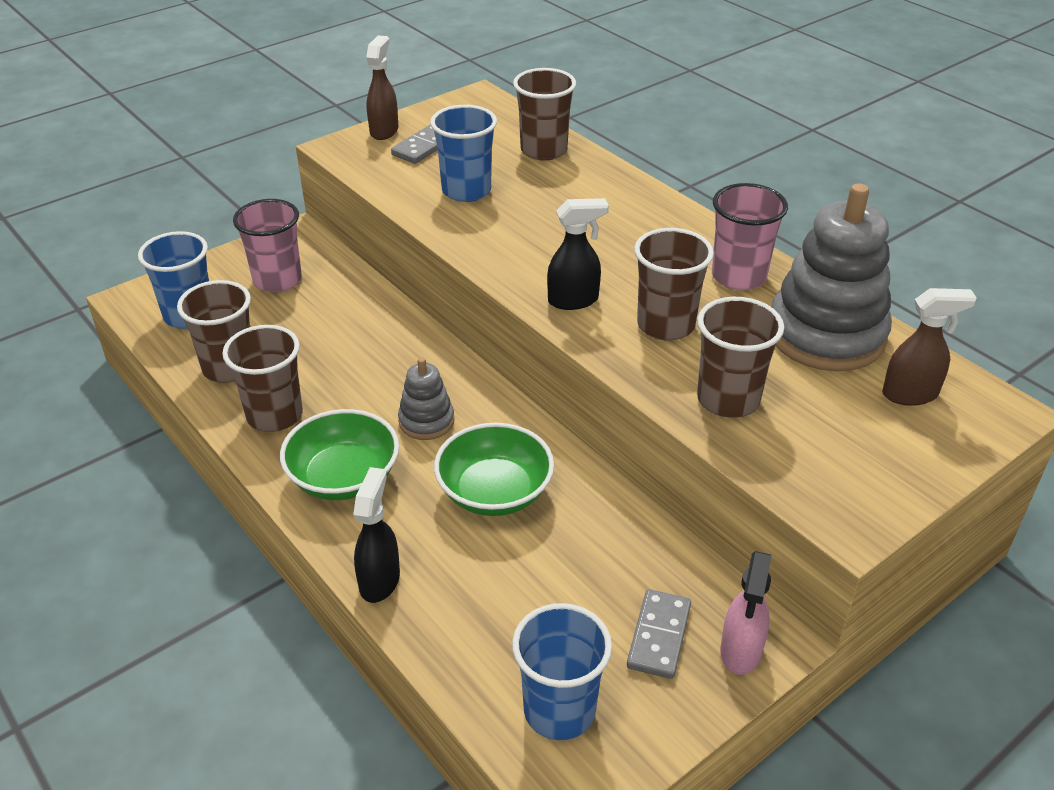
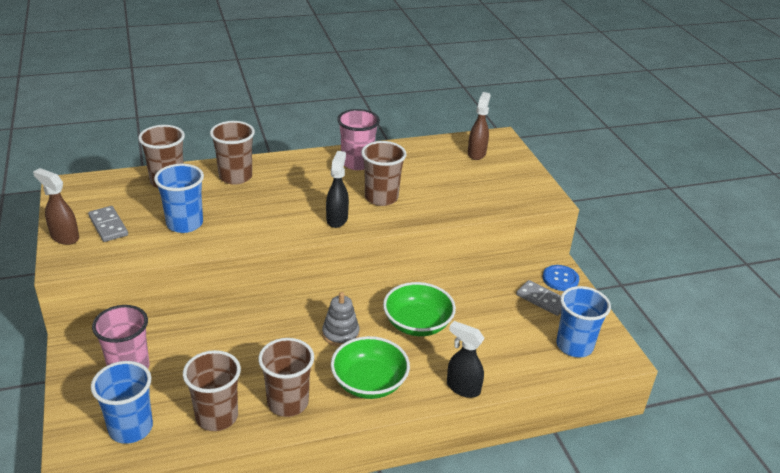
camera: 70 degrees left, 5 degrees down
brown cup [697,297,784,418] -> brown cup moved to [210,121,255,185]
pink spray bottle [720,551,771,675] -> blue button [543,265,579,291]
grey stacking toy [771,183,892,371] -> none

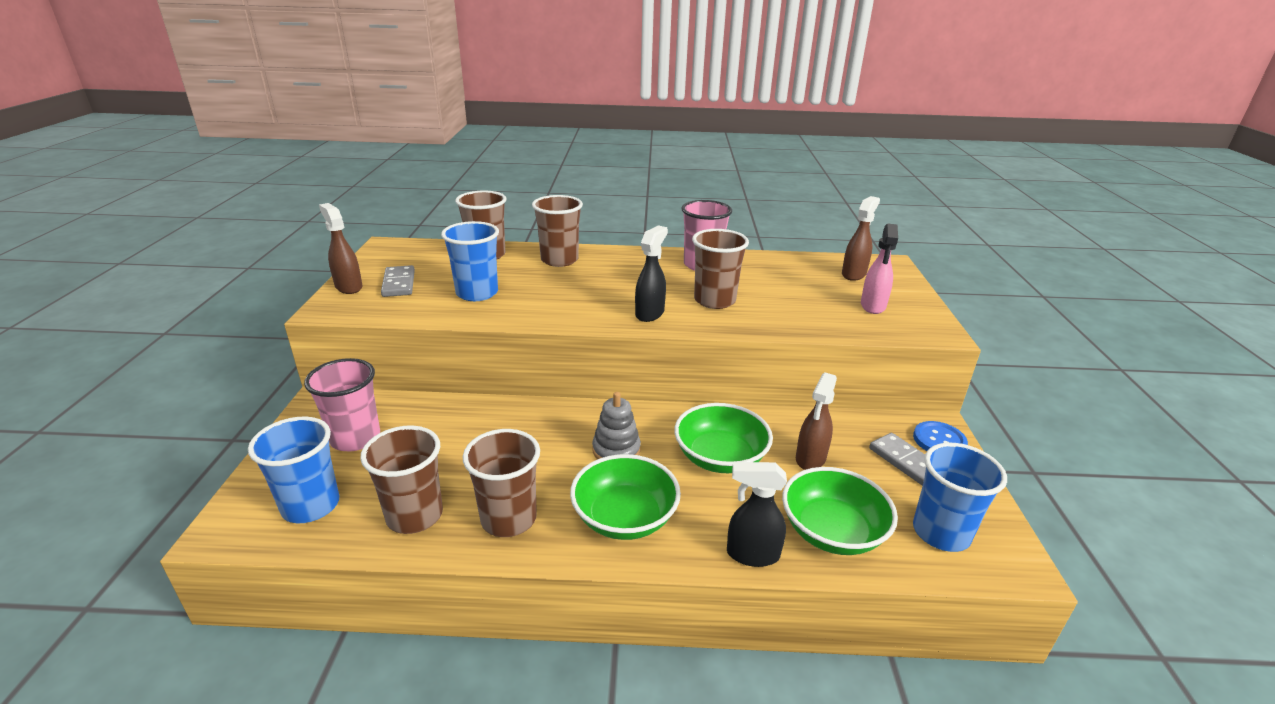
camera: 20 degrees right, 5 degrees down
black spray bottle [447,321,485,398] -> black spray bottle turned 45 degrees counterclockwise [727,462,787,567]
none -> green bowl [782,467,898,555]
none -> brown spray bottle [796,373,837,470]
none -> pink spray bottle [861,223,898,314]

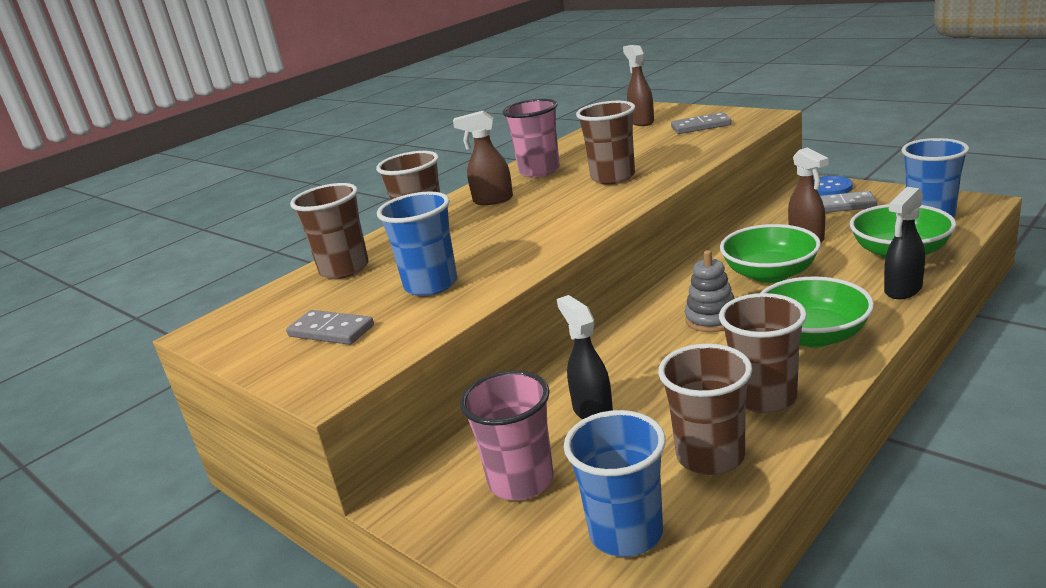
camera: 45 degrees left, 5 degrees down
brown spray bottle [319,203,362,294] -> brown spray bottle moved to [453,111,513,205]
black spray bottle [635,225,668,322] -> black spray bottle moved to [557,295,613,420]
pink spray bottle [861,223,898,314] -> grey domino [671,112,732,134]

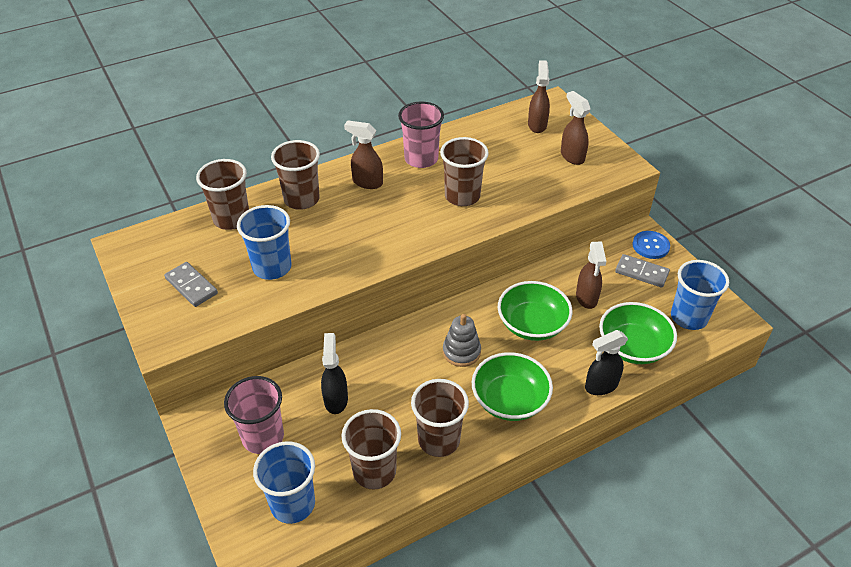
camera: 15 degrees right, 20 degrees up
grey domino [671,112,732,134] -> brown spray bottle [561,91,591,165]

